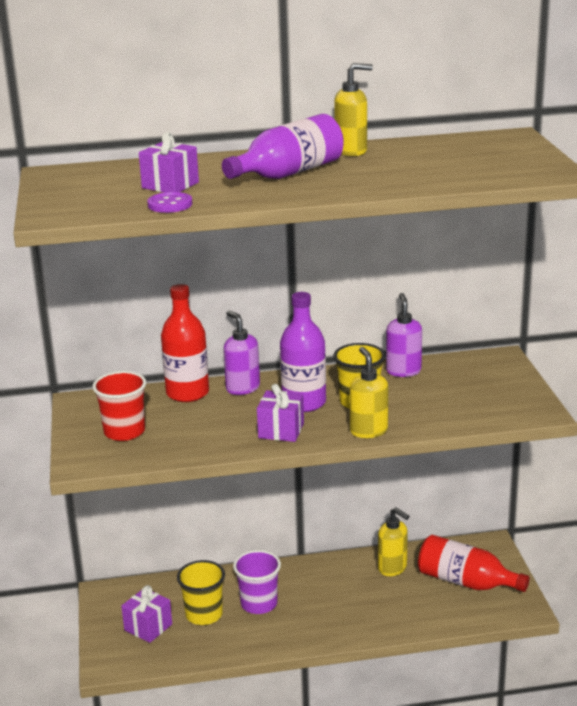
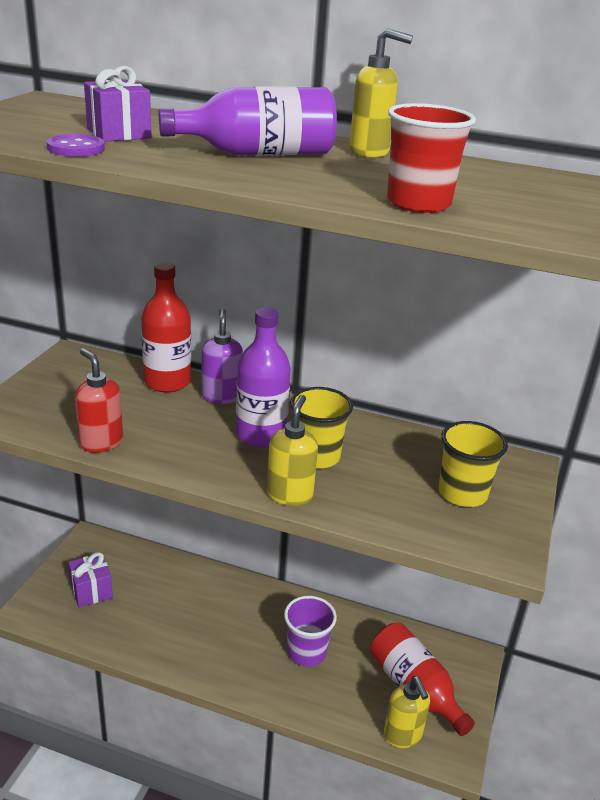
camera: 25 degrees right, 5 degrees up
red cup [92,371,147,441] -> red cup moved to [387,103,476,213]
yellow cup [177,560,225,625] -> yellow cup moved to [439,421,508,507]
purple cup [233,550,281,614] -> purple cup moved to [284,596,337,667]
purple gift [257,384,304,442] -> none
yellow soap dispenser [378,507,409,576] -> yellow soap dispenser moved to [384,676,430,748]
purple soap dispenser [386,293,422,377] -> none
none -> red soap dispenser [75,348,123,453]

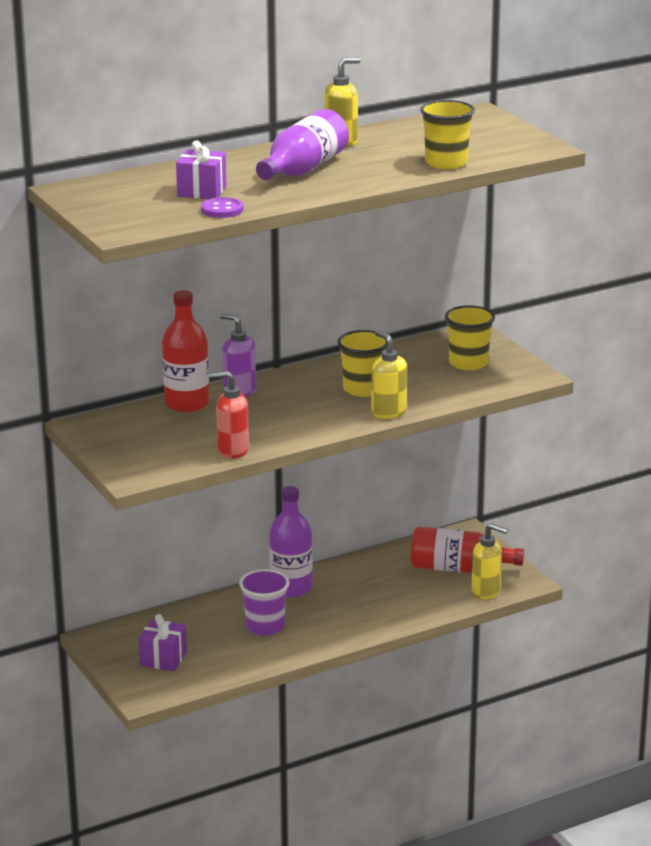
camera: 45 degrees left, 5 degrees down
purple bottle [236,308,291,448] -> purple bottle moved to [269,486,313,597]
purple cup [284,596,337,667] -> purple cup moved to [239,569,290,635]
red cup [387,103,476,213] -> yellow cup [420,100,475,169]

